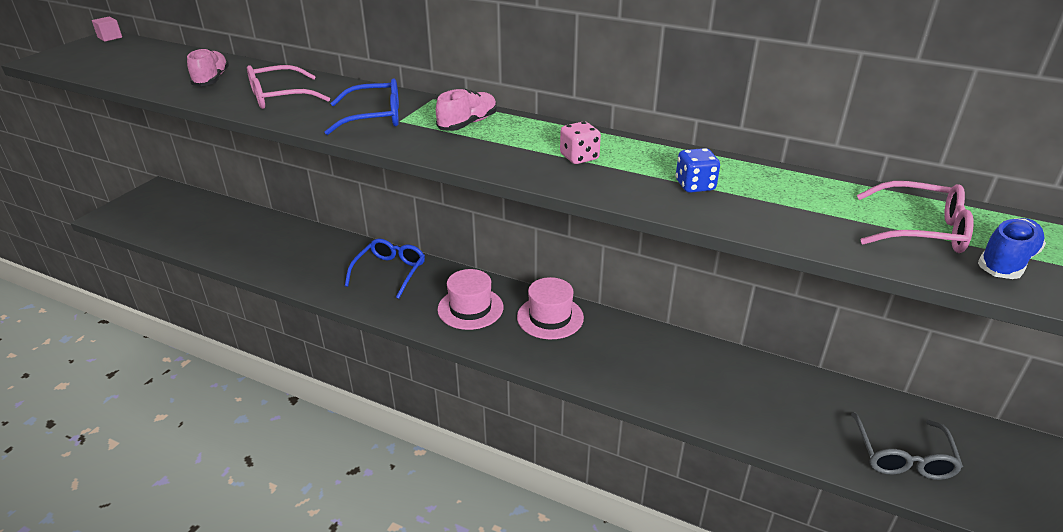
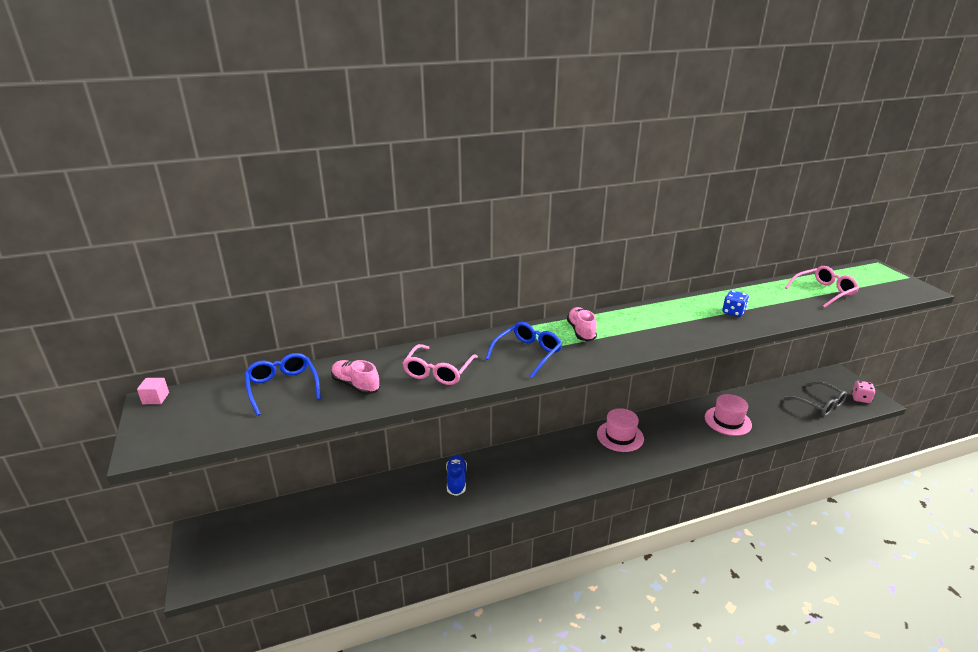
camera: 45 degrees left, 5 degrees down
blue glasses [345,238,425,299] -> blue glasses moved to [244,353,321,416]
pink hat [438,269,503,330] -> pink hat moved to [705,394,752,436]
pink dice [560,121,601,164] -> pink dice moved to [852,381,875,403]
blue shoe [978,218,1046,279] -> blue shoe moved to [446,455,467,496]

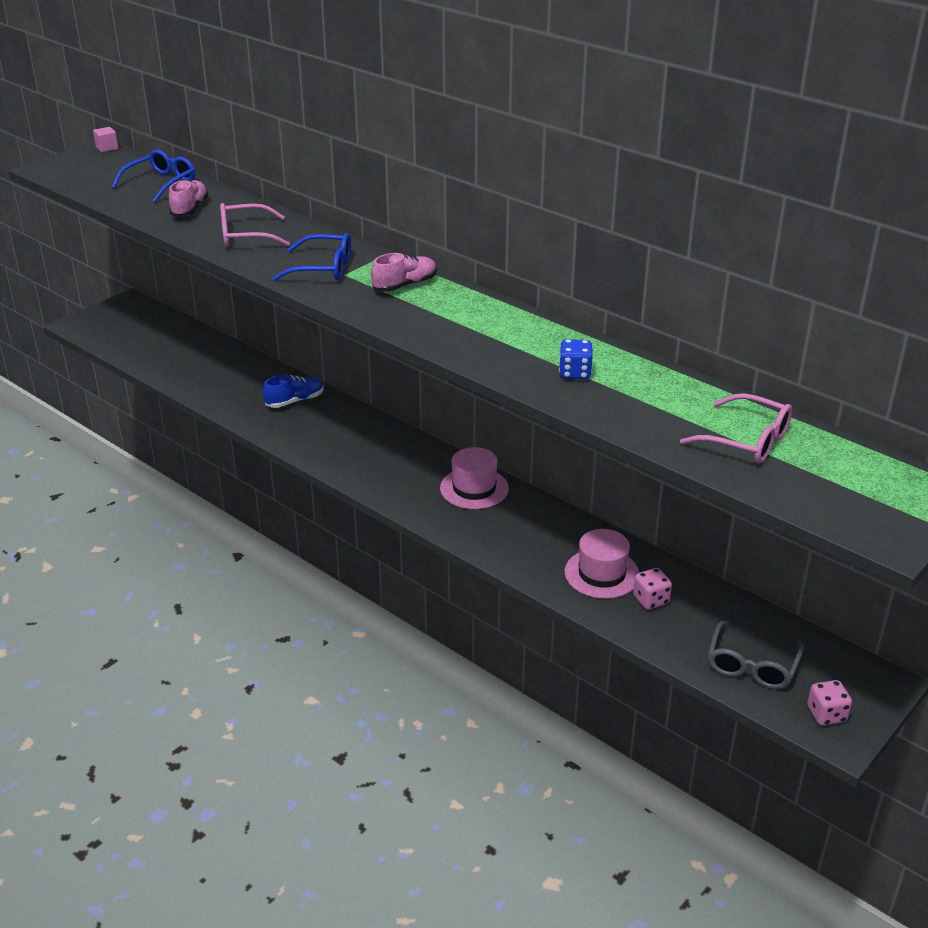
camera: 60 degrees right, 5 degrees up
none -> pink dice [633,568,672,610]

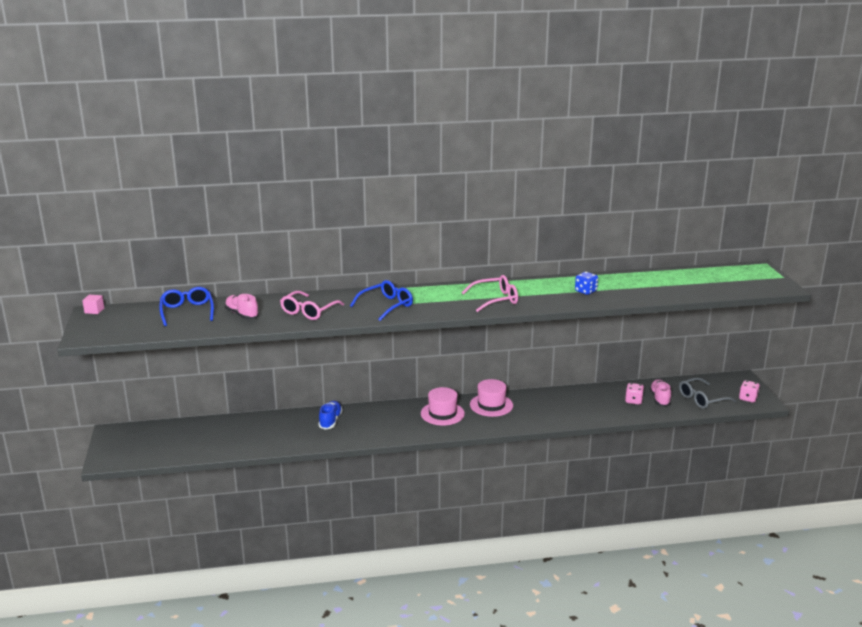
camera: 50 degrees left, 10 degrees down
pink shoe [371,253,437,292] -> pink shoe moved to [649,379,671,407]
pink hat [565,529,640,599] -> pink hat moved to [421,387,465,426]
pink glasses [680,393,793,463] -> pink glasses moved to [462,275,518,312]
grey glasses [708,621,804,689] -> grey glasses turned 90 degrees clockwise [679,377,737,409]

